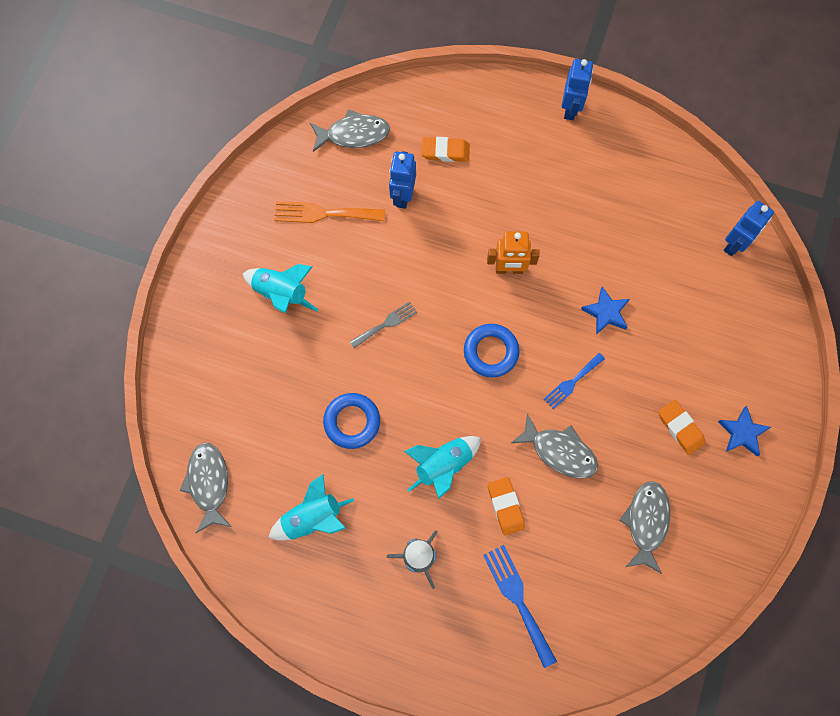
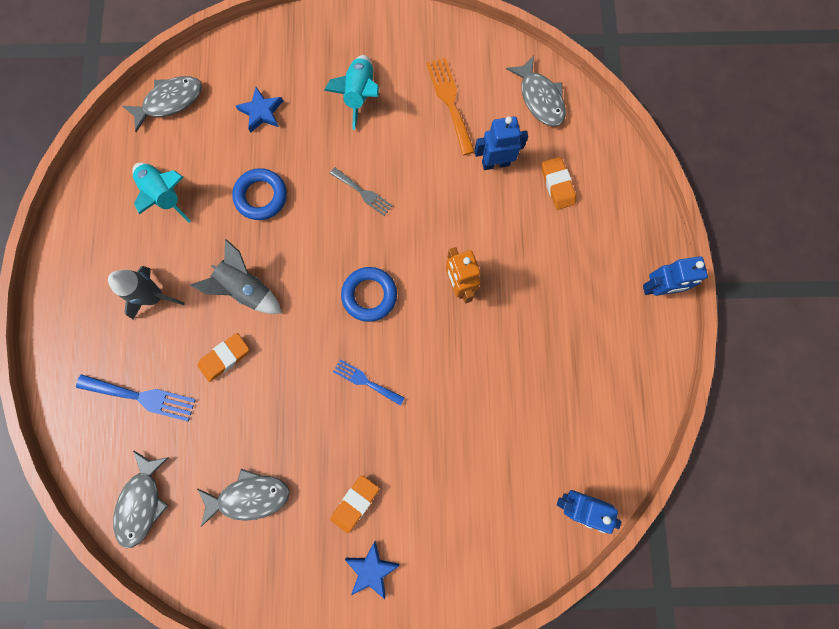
camera: 70 degrees right, 5 degrees up
turquoise rocket [404,436,481,499] -> grey rocket [190,239,281,314]
blue fork [483,545,557,668] -> blue fork turned 60 degrees clockwise [76,374,196,422]
grey fish [511,413,598,478] -> grey fish moved to [113,451,169,548]
blue star [581,287,630,335] -> blue star moved to [236,87,283,133]

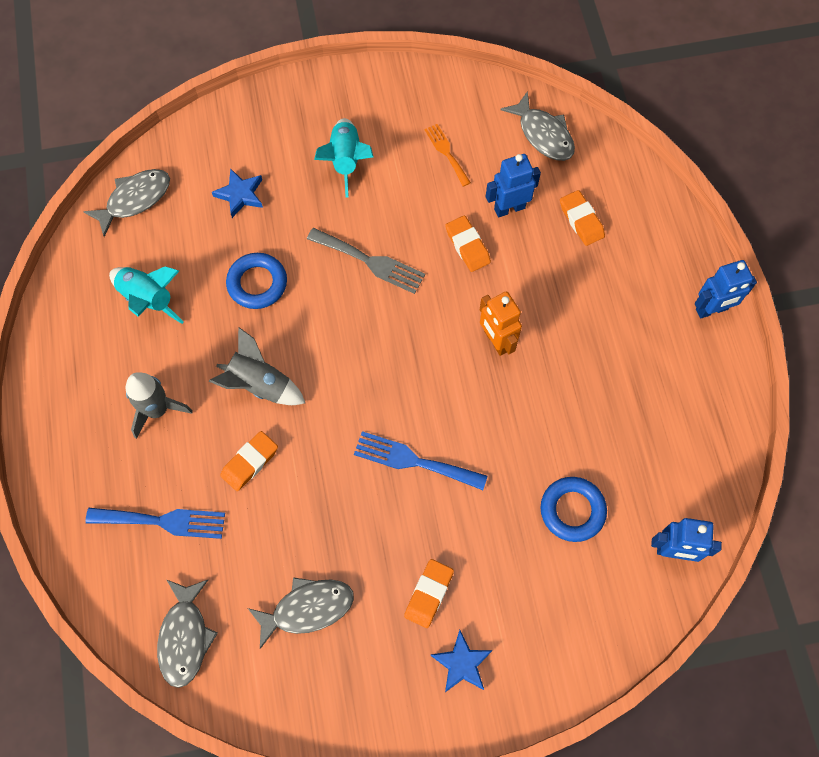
camera: 10 degrees left, 10 degrees down
grey fork [330,167,393,216] -> grey fork [307,228,425,294], size x1.55
blue fork [333,360,405,406] -> blue fork [354,431,488,490], size x1.55
blue ring [341,267,397,322] -> blue ring moved to [540,477,607,542]
orange fork [426,57,474,155] -> orange fork [425,124,471,187], size x0.64
none -> orange eraser [445,215,491,272]

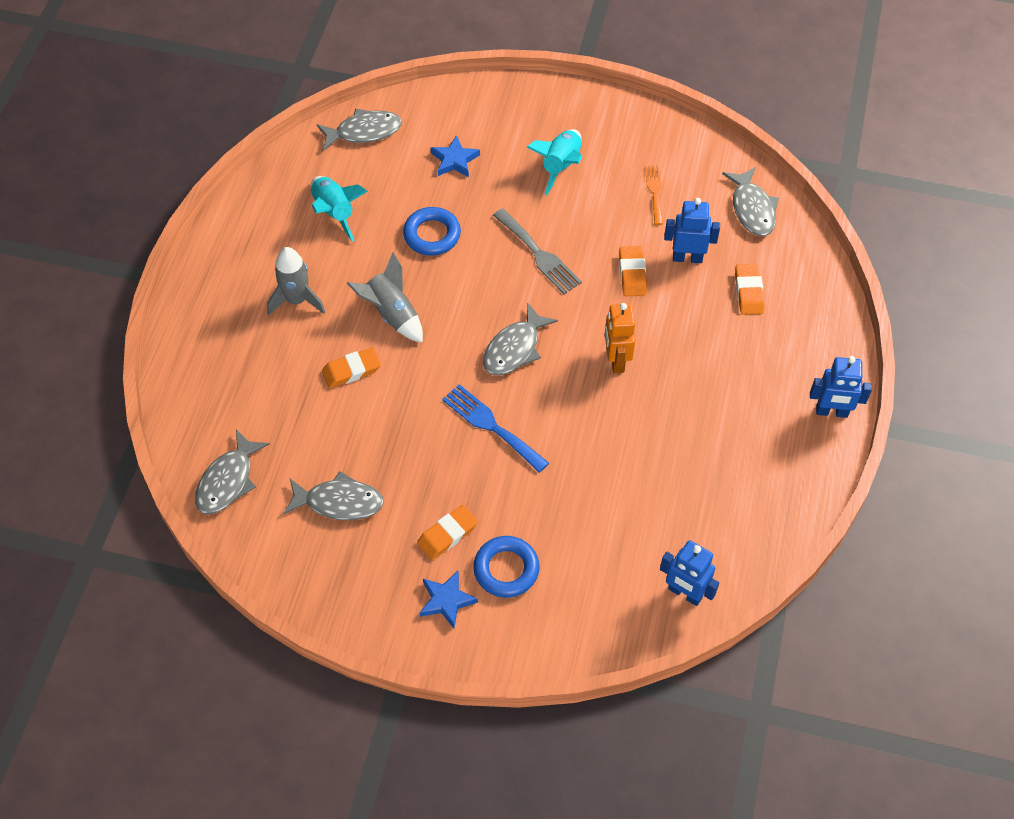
camera: 25 degrees right, 10 degrees down
blue fork [85,508,225,539] -> none
blue ring [540,477,607,542] -> blue ring moved to [473,536,539,598]
none -> grey fish [483,303,558,375]

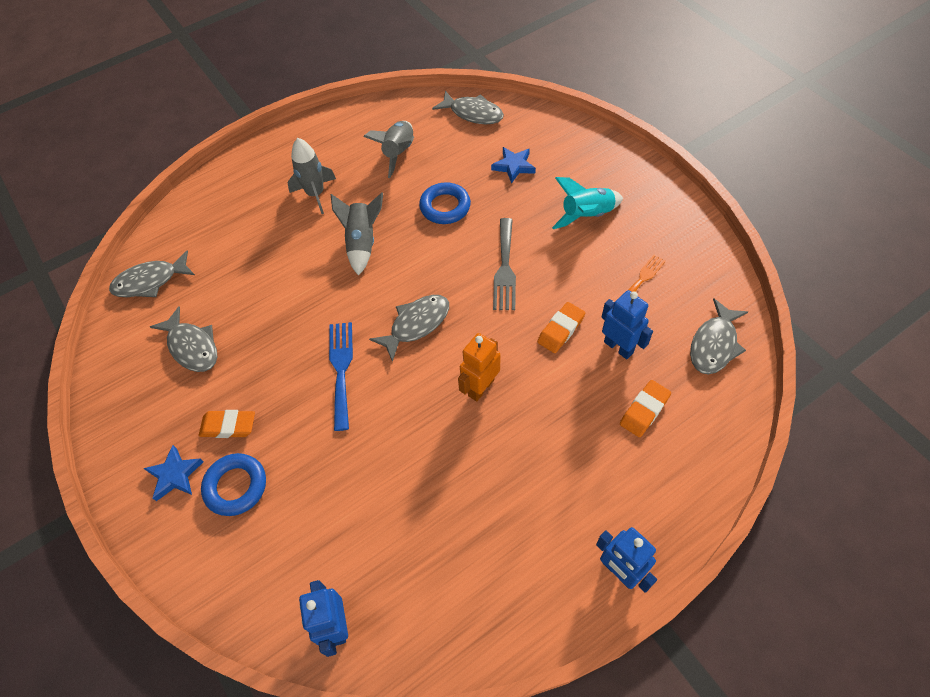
camera: 45 degrees right, 0 degrees up
turquoise rocket [311,176,368,241] -> grey rocket [364,121,414,178]
orange eraser [322,347,381,388] -> none
grey fish [483,303,558,375] -> grey fish turned 150 degrees clockwise [369,295,449,362]

